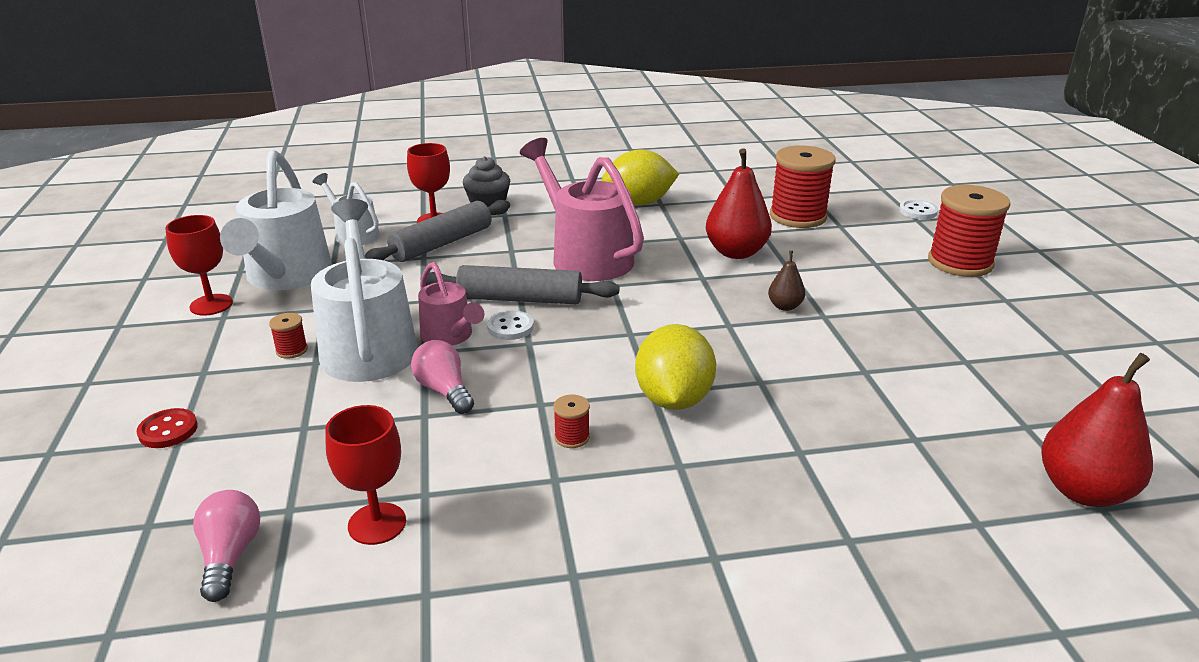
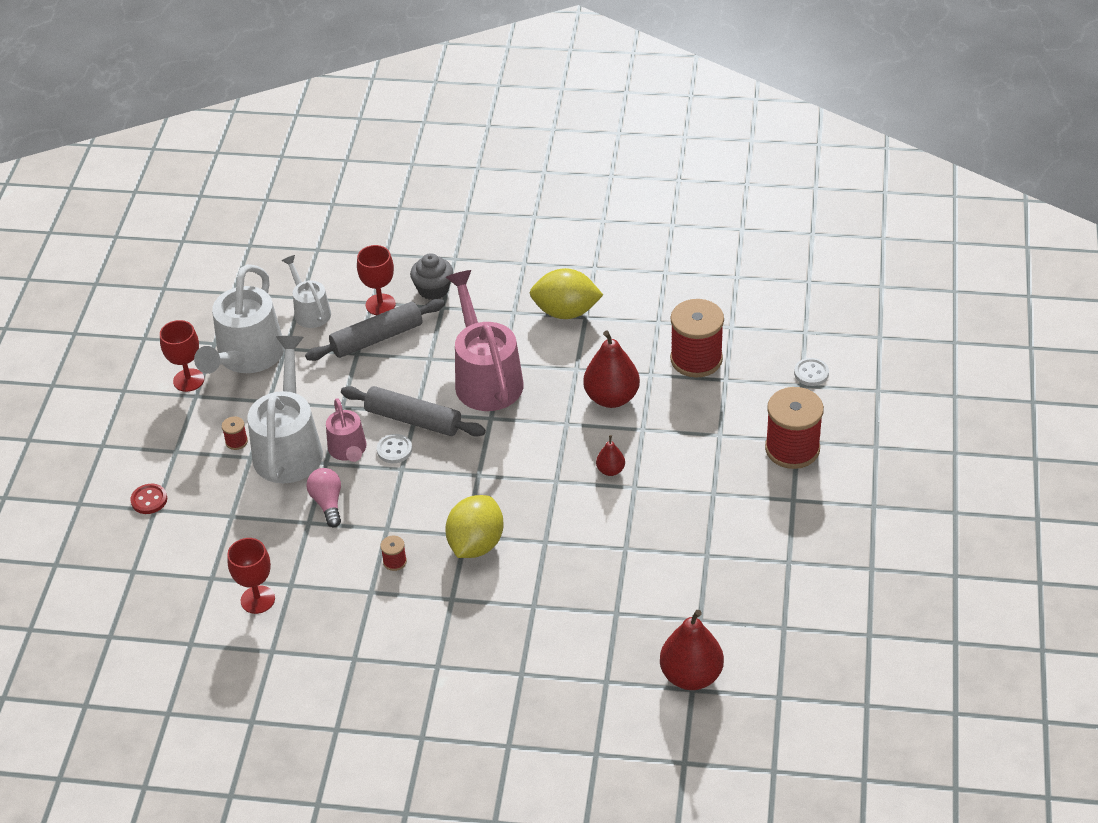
camera: 20 degrees right, 15 degrees up
pink light bulb [193,490,260,602] -> none
brown pear [768,251,805,311] -> red pear [596,435,625,476]

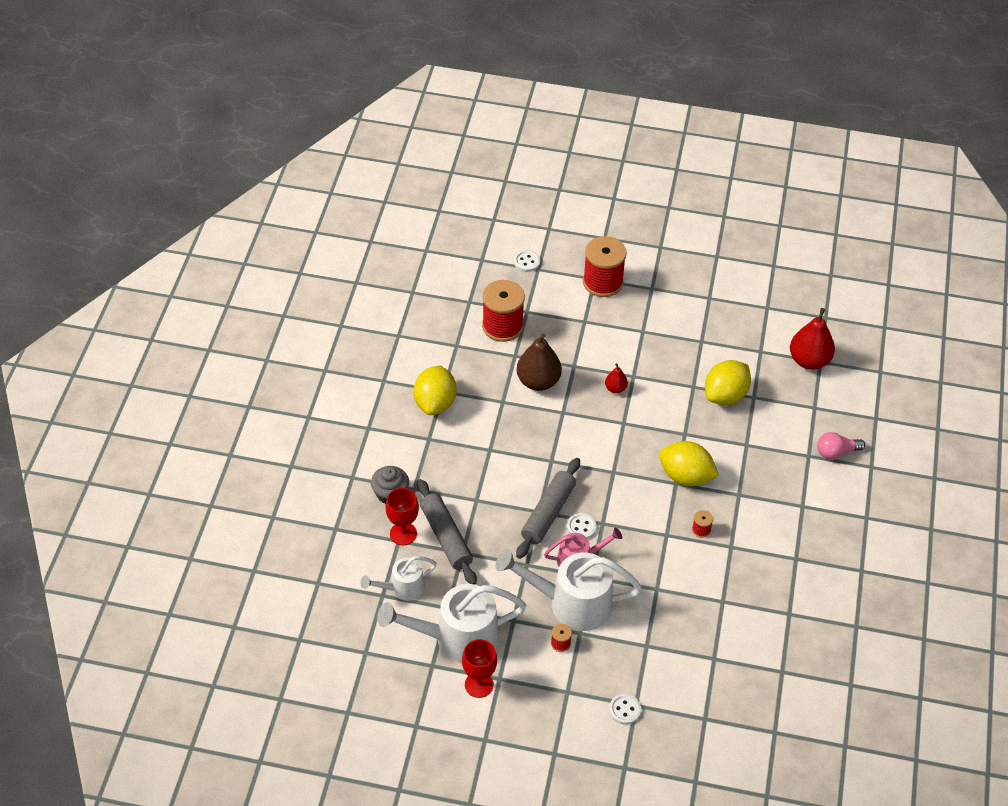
camera: 90 degrees left, 5 degrees up
red button [130,484,167,514] -> white button [609,694,641,725]
white watering can [194,264,285,374] -> white watering can turned 150 degrees clockwise [377,584,526,663]
red goblet [227,538,275,614] -> none
pink light bulb [306,468,341,527] -> pink light bulb moved to [817,432,865,459]
pink watering can [446,270,524,411] -> none
red pear [583,331,640,408] -> brown pear [517,333,562,391]
none -> yellow lemon [705,360,751,405]

